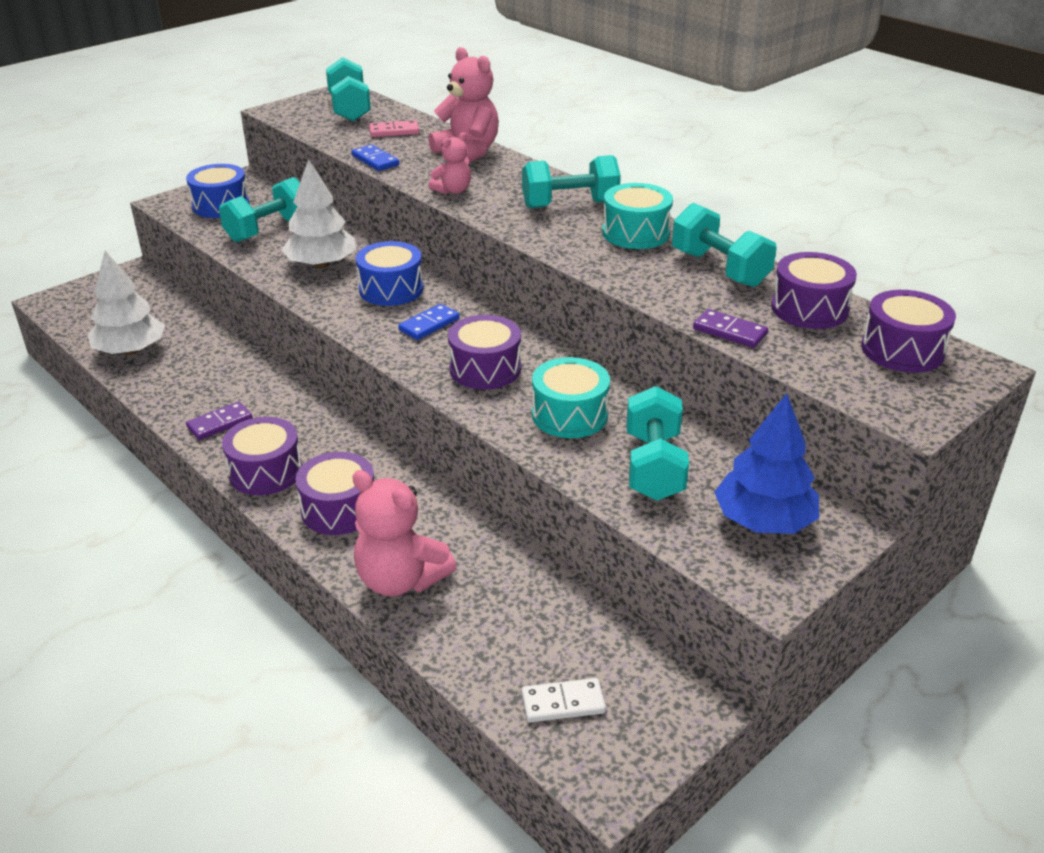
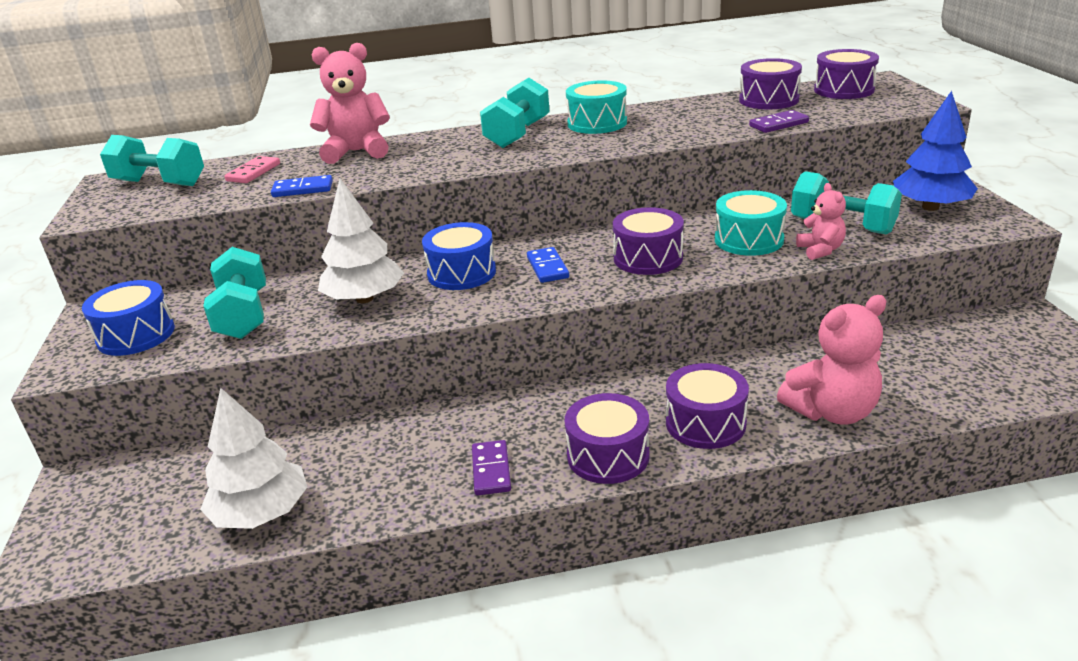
camera: 55 degrees left, 5 degrees down
pink teddy bear [428,132,471,194] -> pink teddy bear moved to [796,183,846,260]
white domino [521,678,606,722] -> none
turquoise dumbbell [672,203,777,287] -> none

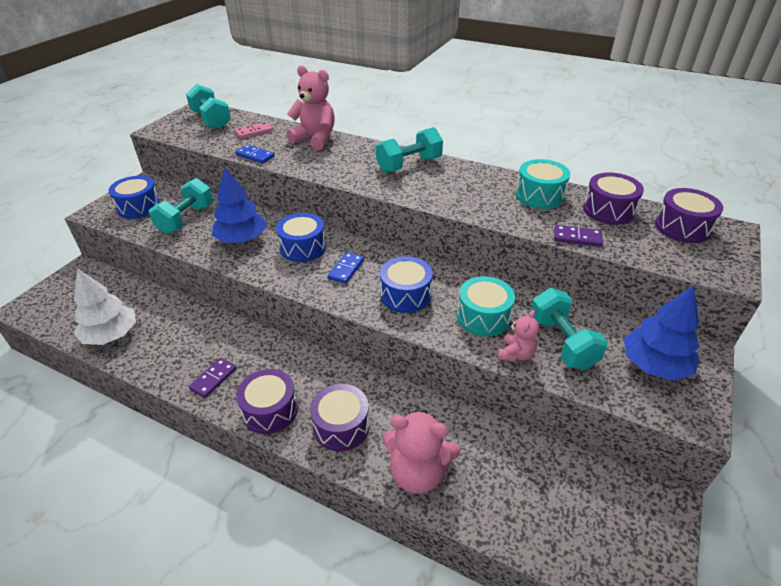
camera: 35 degrees right, 10 degrees up
white tree [318,178,404,303] -> blue tree [212,167,267,243]
turquoise drum [566,80,627,134] -> turquoise drum moved to [516,159,570,209]
purple drum [613,207,684,275] -> blue drum [380,256,433,313]

